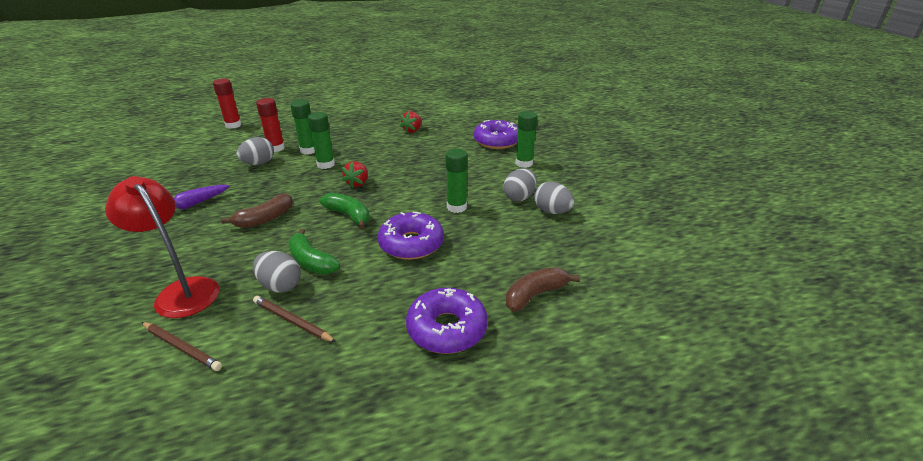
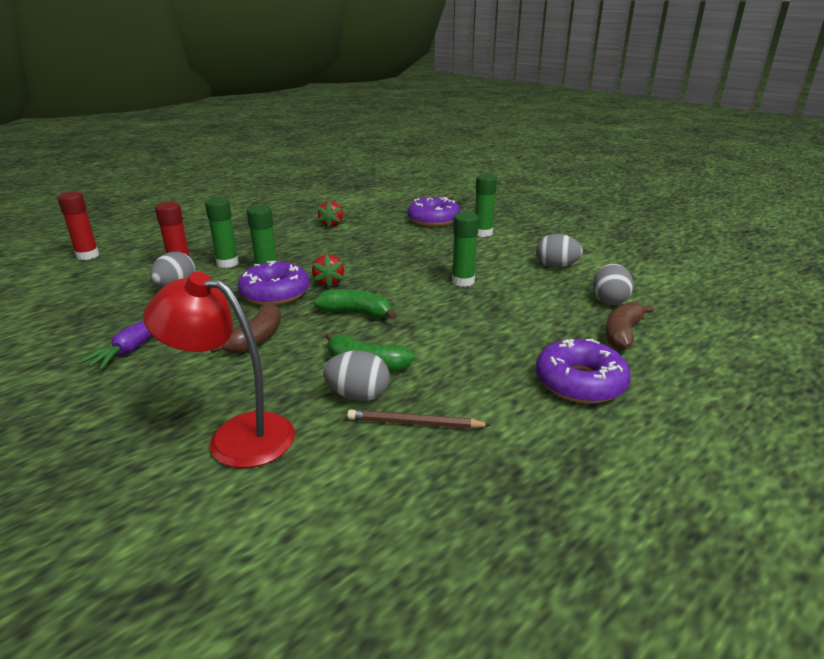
camera: 25 degrees left, 5 degrees down
brown pencil [142,322,222,371] -> none
purple donut [378,212,444,260] -> purple donut moved to [237,261,310,305]
grey egg [503,168,537,202] -> grey egg moved to [593,263,633,305]

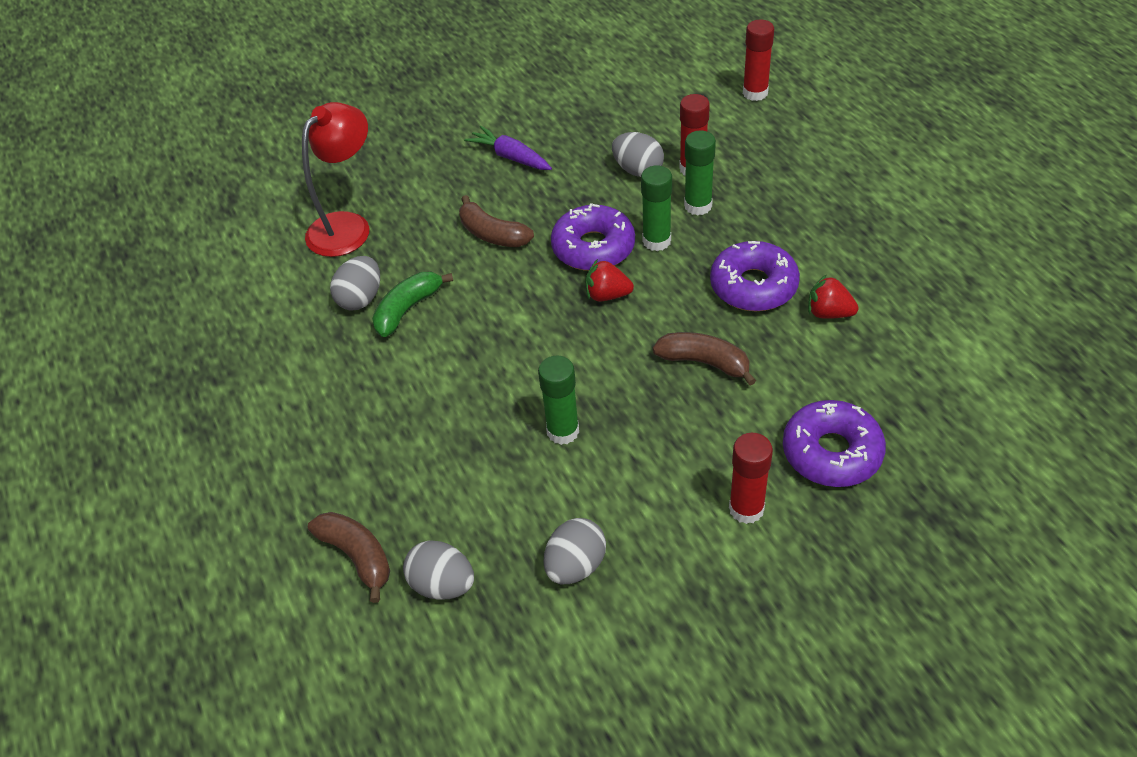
camera: 110 degrees right, 20 degrees up
green banana [314,289,397,320] -> none
brown pencil [347,409,490,429] -> none
green glue stick [475,174,497,237] -> red glue stick [729,433,773,524]
purple donut [536,339,631,404] -> purple donut moved to [710,241,800,311]
none -> brown banana [653,332,756,385]

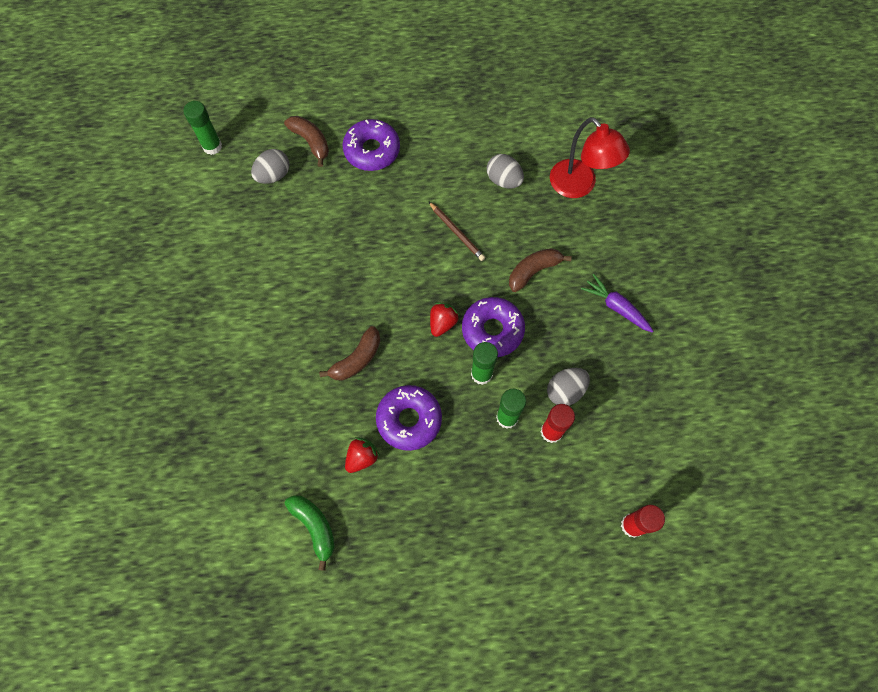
camera: 105 degrees right, 20 degrees up
brown banana [308,512,390,603] -> brown banana turned 105 degrees counterclockwise [284,116,329,167]
green banana [372,272,453,337] -> green banana moved to [285,495,335,571]
purple carrot [464,126,552,170] -> purple carrot turned 105 degrees counterclockwise [581,274,653,333]
green glue stick [538,355,579,445] -> green glue stick moved to [183,101,222,155]
grey egg [544,518,606,584] -> none
red glue stick [729,433,773,524] -> none
purple donut [783,400,886,487] -> purple donut moved to [343,119,400,171]
none -> brown pencil [428,201,485,261]

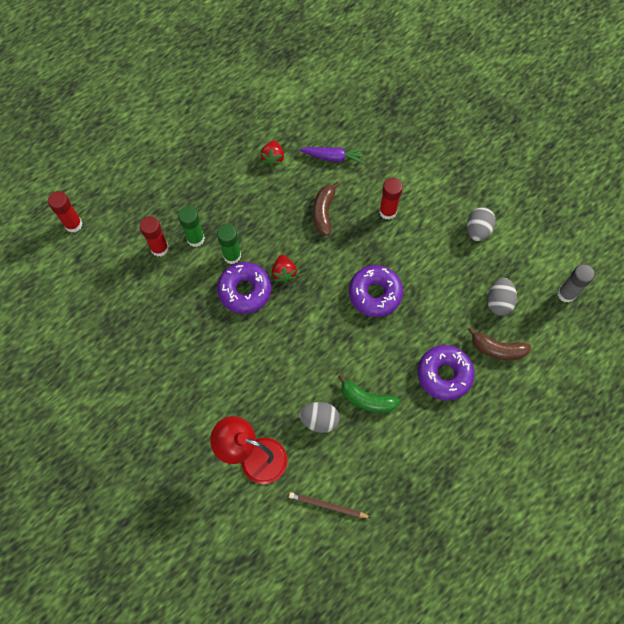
camera: 145 degrees right, 0 degrees up
green glue stick [183,101,222,155] -> grey glue stick [557,264,595,303]
green banana [285,495,335,571] -> green banana moved to [338,374,400,413]
purple donut [376,385,442,451] -> purple donut moved to [349,265,403,317]
brown pencil [428,201,485,261] -> brown pencil moved to [289,492,371,518]
brown banana [509,248,572,292] -> none
grey egg [547,368,590,406] -> grey egg moved to [467,207,496,241]
purple carrot [581,274,653,333] -> purple carrot moved to [300,147,367,164]
none -> red glue stick [379,178,403,220]

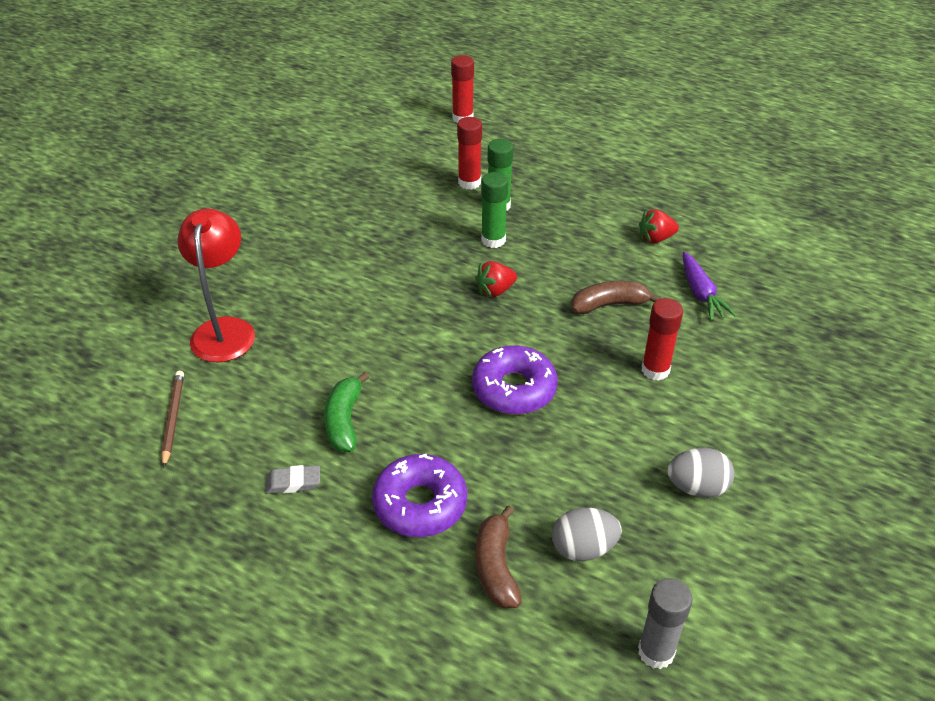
camera: 70 degrees right, 25 degrees down
purple donut [217,262,272,314] -> none
grey egg [299,402,340,433] -> none
none -> grey eraser [265,465,320,494]

